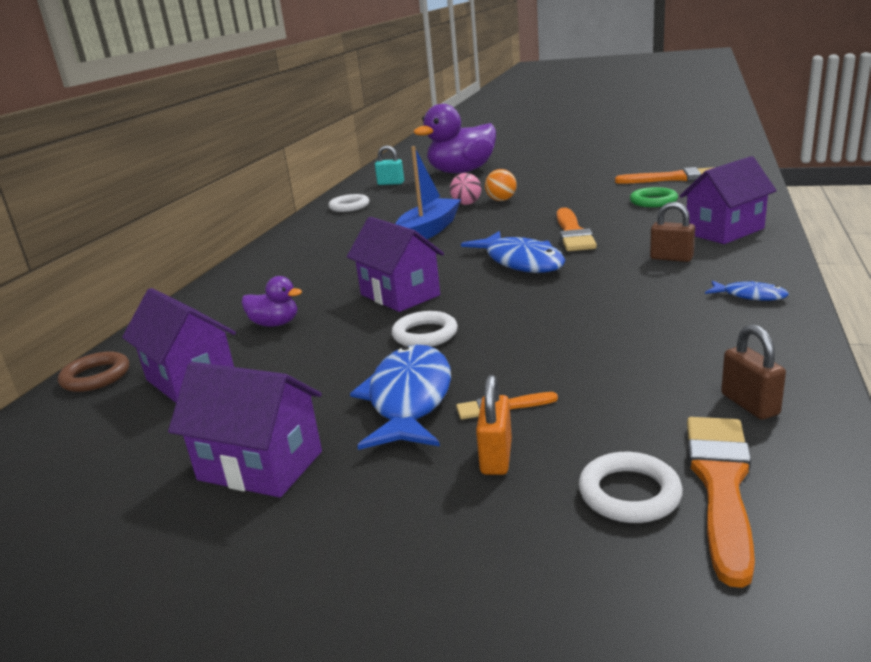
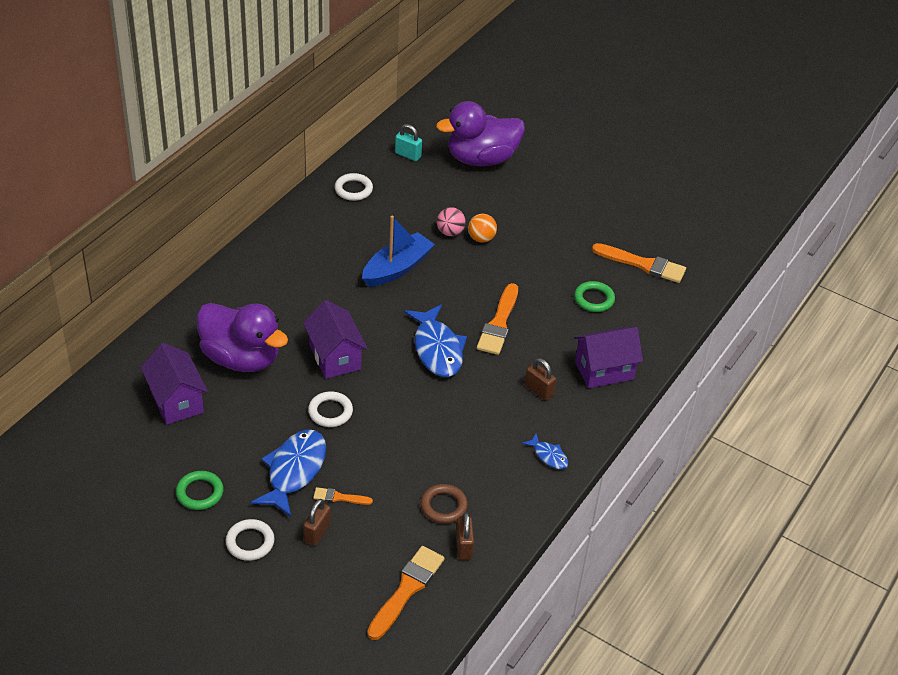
camera: 10 degrees right, 20 degrees up
brown ring [58,351,129,392] -> brown ring moved to [421,484,468,523]
purple house [168,362,322,498] -> green ring [176,471,224,510]
purple duck [241,276,302,327] -> purple duck [197,303,288,372], size x2.23
orange padlock [476,375,512,475] -> brown padlock [303,499,331,546]
white ring [579,452,683,523] -> white ring moved to [226,519,275,561]

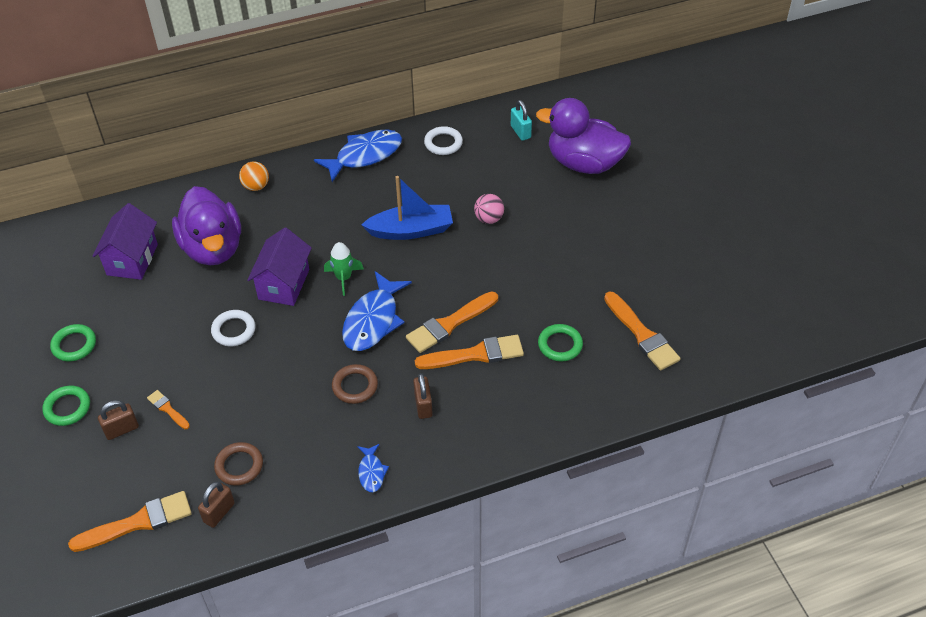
camera: 40 degrees right, 5 degrees up
white ring [226,519,275,561] -> green ring [42,386,90,426]
blue fish [250,429,326,517] -> blue fish moved to [314,129,402,182]
orange ball [468,214,497,243] -> orange ball moved to [239,162,269,191]
purple house [574,327,643,388] -> none
none -> green rocket [324,242,364,296]
none -> brown ring [332,364,378,404]
none -> orange brush [415,335,524,369]

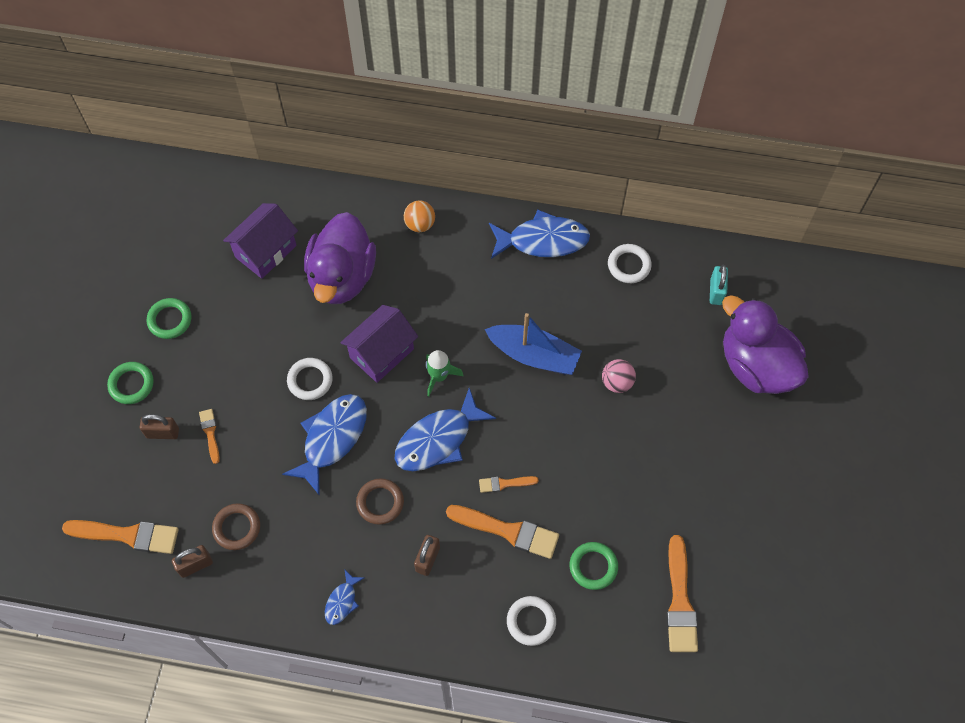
camera: 30 degrees right, 15 degrees up
orange brush [406,291,498,353] -> orange brush [479,476,539,493], size x0.52
none -> blue fish [282,394,367,496]
none -> white ring [507,596,556,646]

